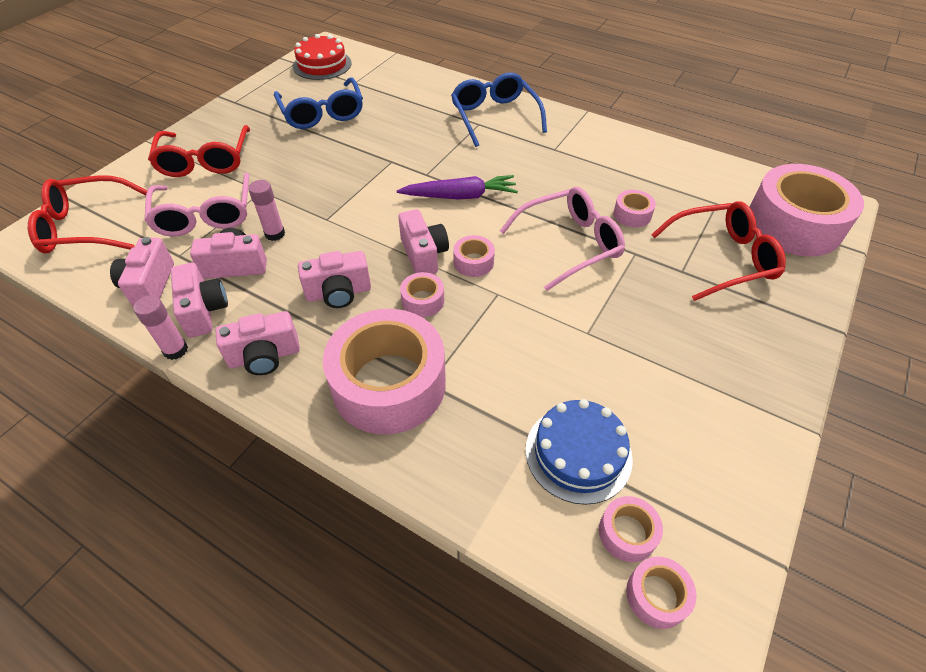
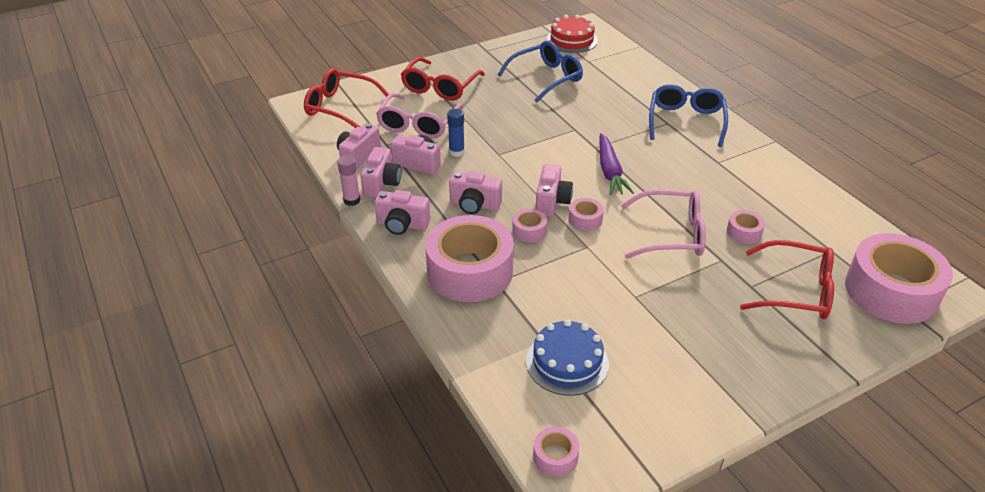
camera: 30 degrees right, 10 degrees down
pink glue stick [248,180,285,241] -> blue glue stick [447,109,465,157]
blue glasses [274,77,363,129] -> blue glasses turned 135 degrees counterclockwise [497,41,583,102]
purple carrot [396,175,518,200] -> purple carrot turned 60 degrees clockwise [599,133,634,195]
pink tape [599,496,663,562] -> none

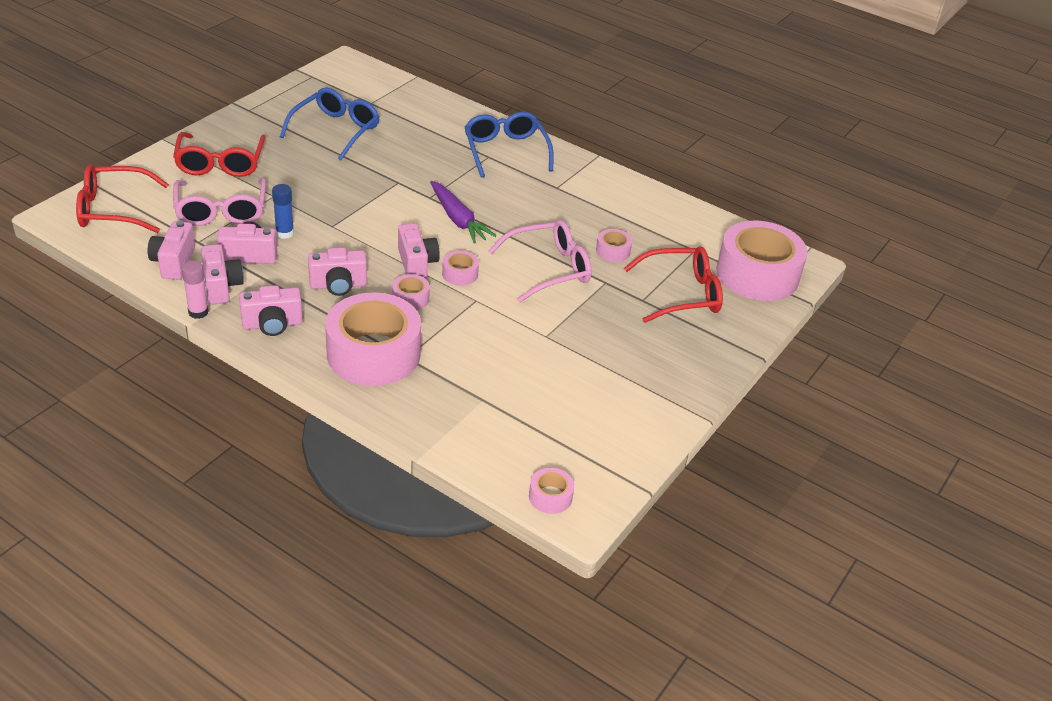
camera: 30 degrees left, 0 degrees up
blue cake [526,320,609,396] -> none
red cake [546,15,598,53] -> none

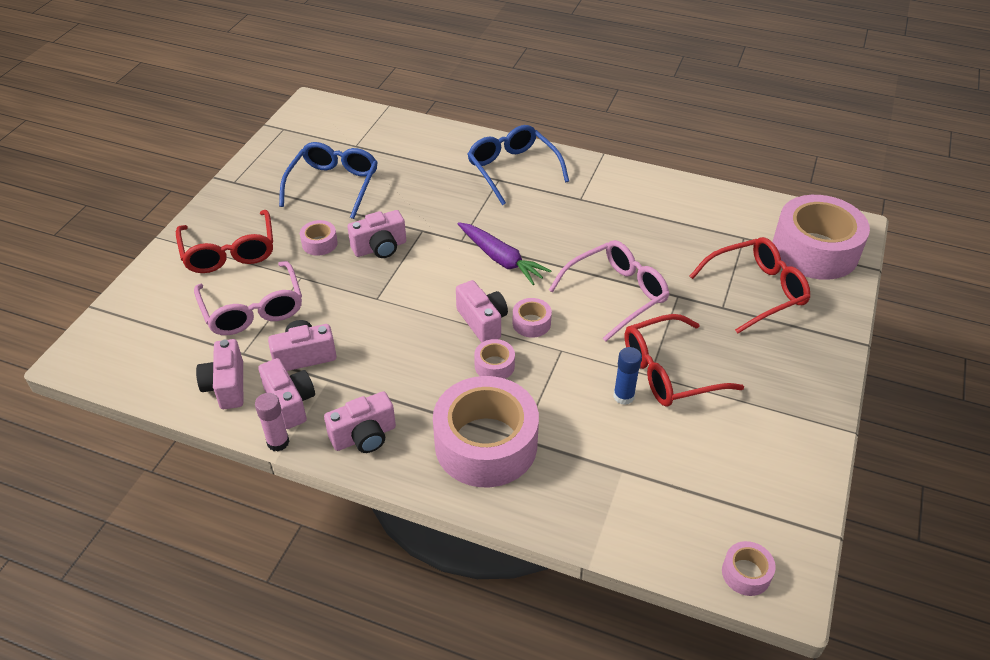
camera: 10 degrees left, 5 degrees up
red glasses [76,164,169,233] -> red glasses moved to [624,314,744,407]
blue glue stick [272,184,294,239] -> blue glue stick moved to [613,347,642,405]
pink camera [308,248,367,296] -> pink camera moved to [347,210,406,258]
pink tape [596,229,632,262] -> pink tape moved to [300,220,338,256]

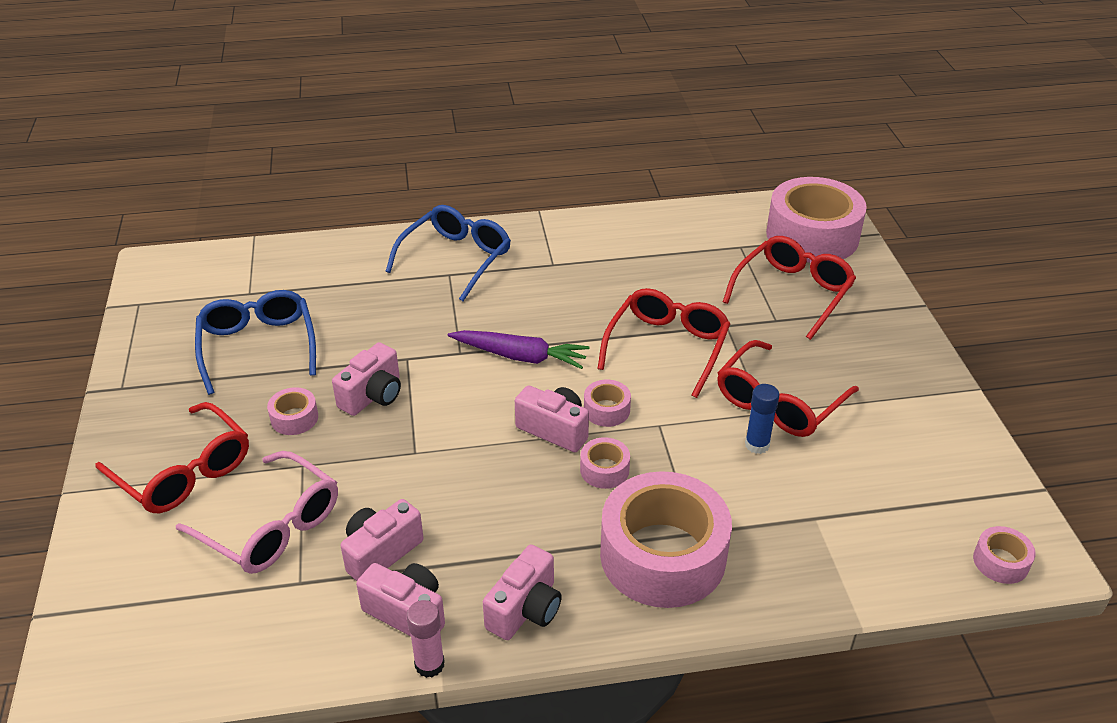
camera: 30 degrees left, 5 degrees down
pink camera [196,339,243,409] -> none
blue glasses [467,125,569,205] -> blue glasses turned 90 degrees clockwise [385,205,511,301]
pink glasses [549,240,669,342] -> red glasses [597,288,730,398]

